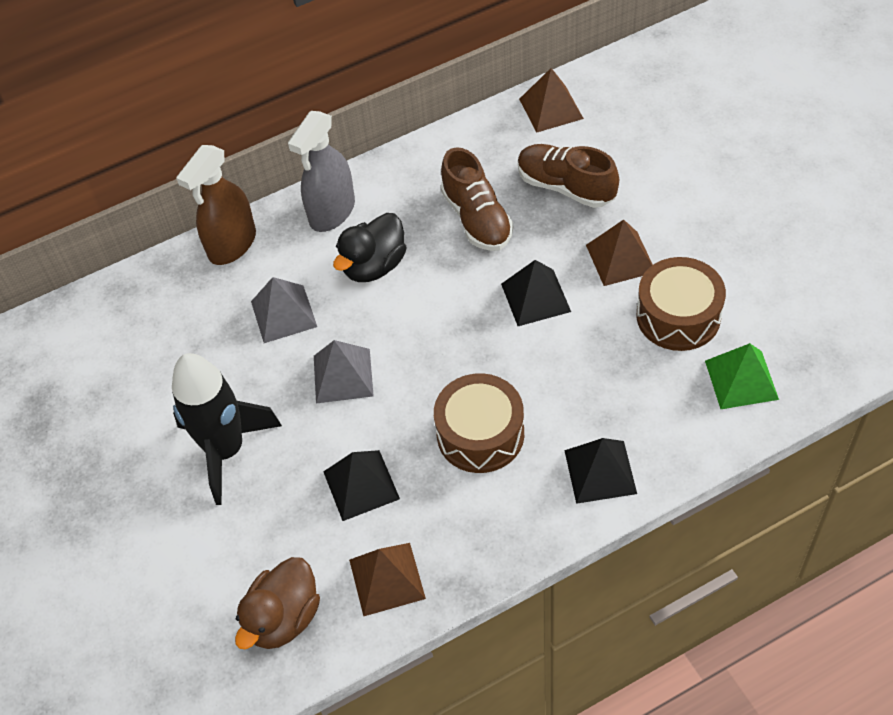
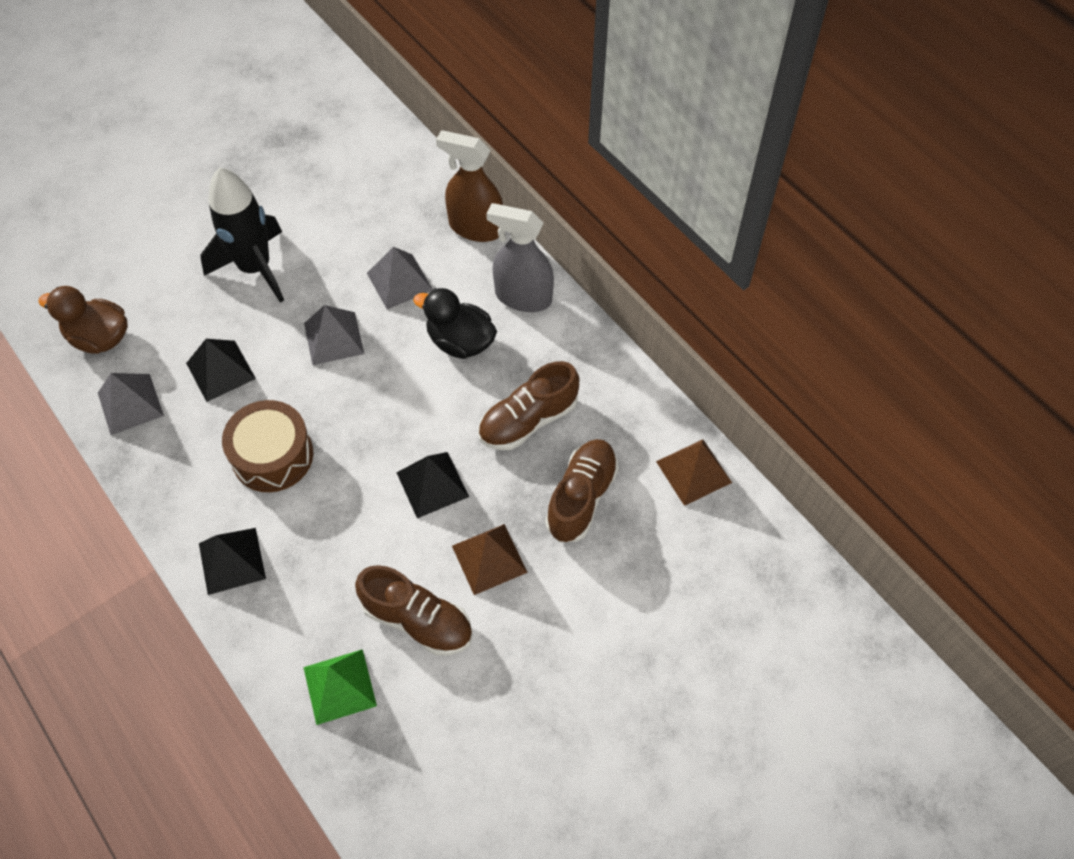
camera: 75 degrees right, 5 degrees up
brown pyramid [349,543,426,616] -> grey pyramid [98,373,164,435]
brown drum [636,257,726,351] -> brown shoe [355,565,472,656]

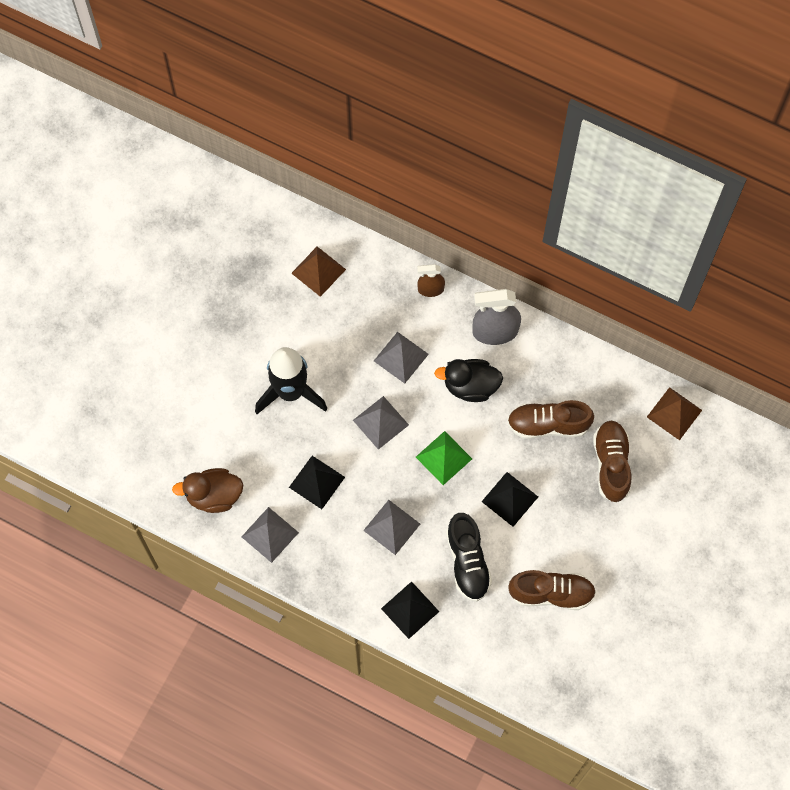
camera: 25 degrees left, 10 degrees up
brown drum [222,400,313,492] -> grey pyramid [363,500,420,555]
green pyramid [303,649,377,725] -> green pyramid moved to [416,431,472,485]
brown spray bottle [436,130,503,242] -> brown spray bottle [417,264,445,297], size x0.58
brown pyramid [452,524,528,595] -> brown pyramid moved to [291,247,346,297]
brown shoe [478,361,579,450] -> brown shoe turned 60 degrees clockwise [507,400,594,439]
none -> black shoe [446,513,492,602]

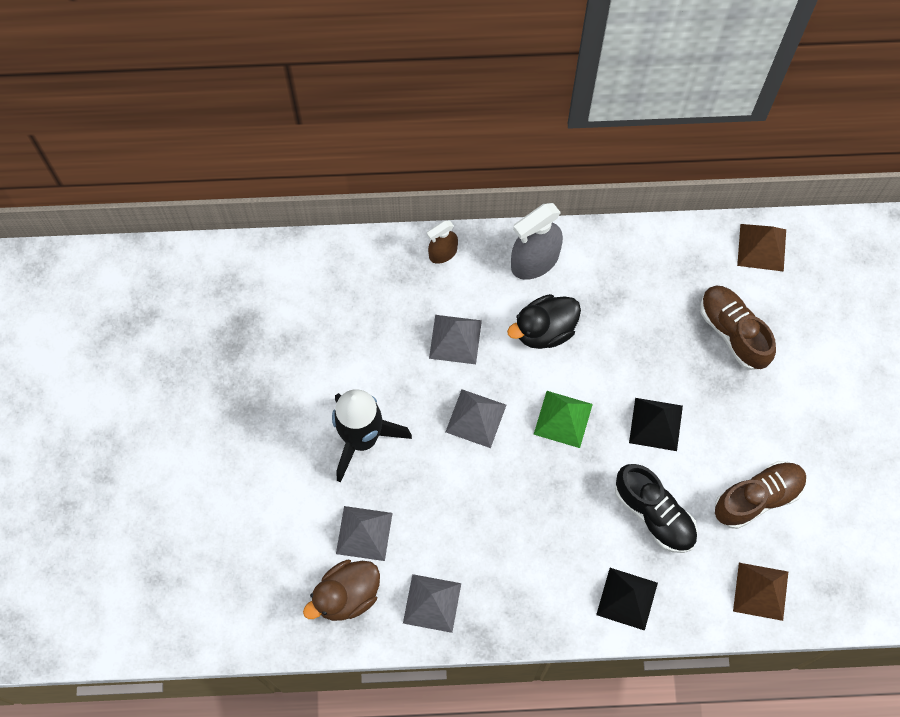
camera: 30 degrees left, 0 degrees up
black pyramid [289,456,345,509] -> none
brown pyramid [291,247,346,297] -> brown pyramid moved to [733,563,788,621]
grey pyramid [363,500,420,555] -> grey pyramid moved to [336,506,392,561]
brown shoe [507,400,594,439] -> none

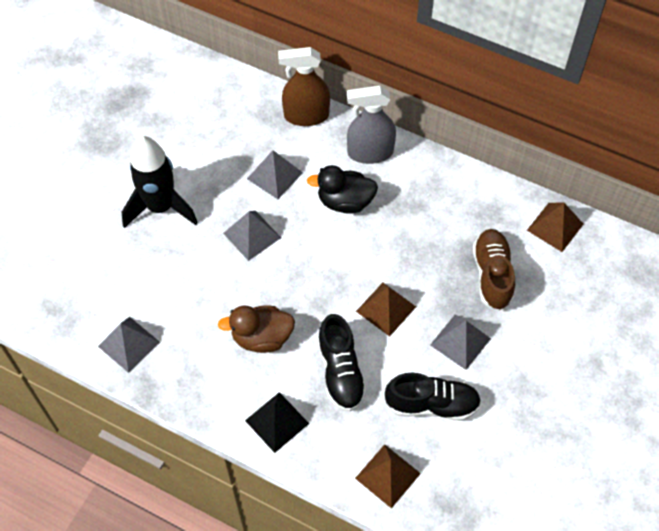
camera: 30 degrees right, 10 degrees down
brown duck [303,560,380,621] -> brown duck moved to [218,305,295,353]
grey pyramid [336,506,392,561] -> grey pyramid moved to [430,314,491,370]
brown spray bottle [427,220,458,264] -> brown spray bottle [278,47,330,126], size x1.73
green pyramid [533,391,593,448] -> none
black pyramid [629,398,683,451] -> brown pyramid [356,283,416,337]
brown shoe [715,461,807,529] -> black shoe [385,373,481,421]

